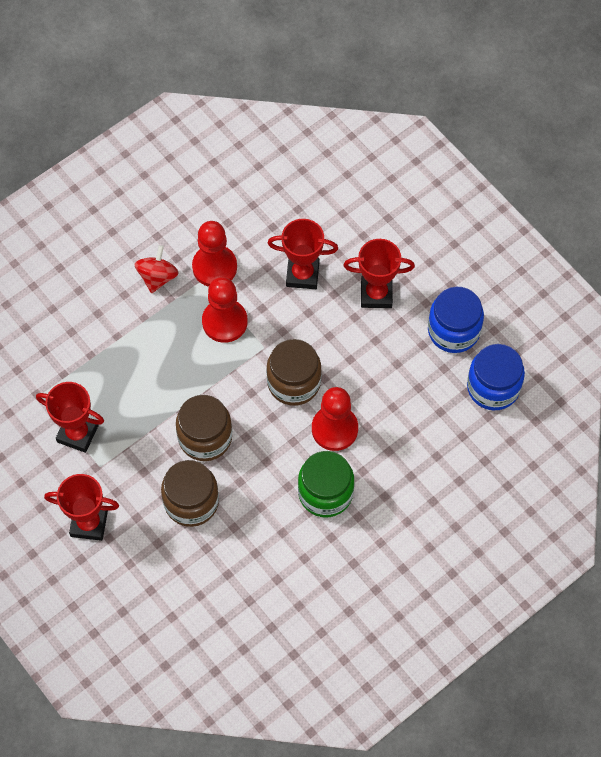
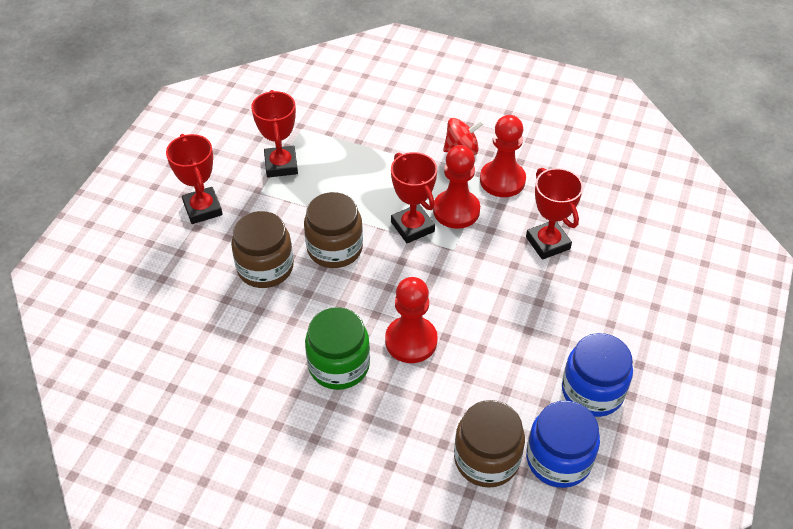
camera: 60 degrees right, 15 degrees down
brown jar [266,339,322,406] -> brown jar moved to [454,400,525,488]
red trophy [343,239,415,308] -> red trophy moved to [391,152,437,243]

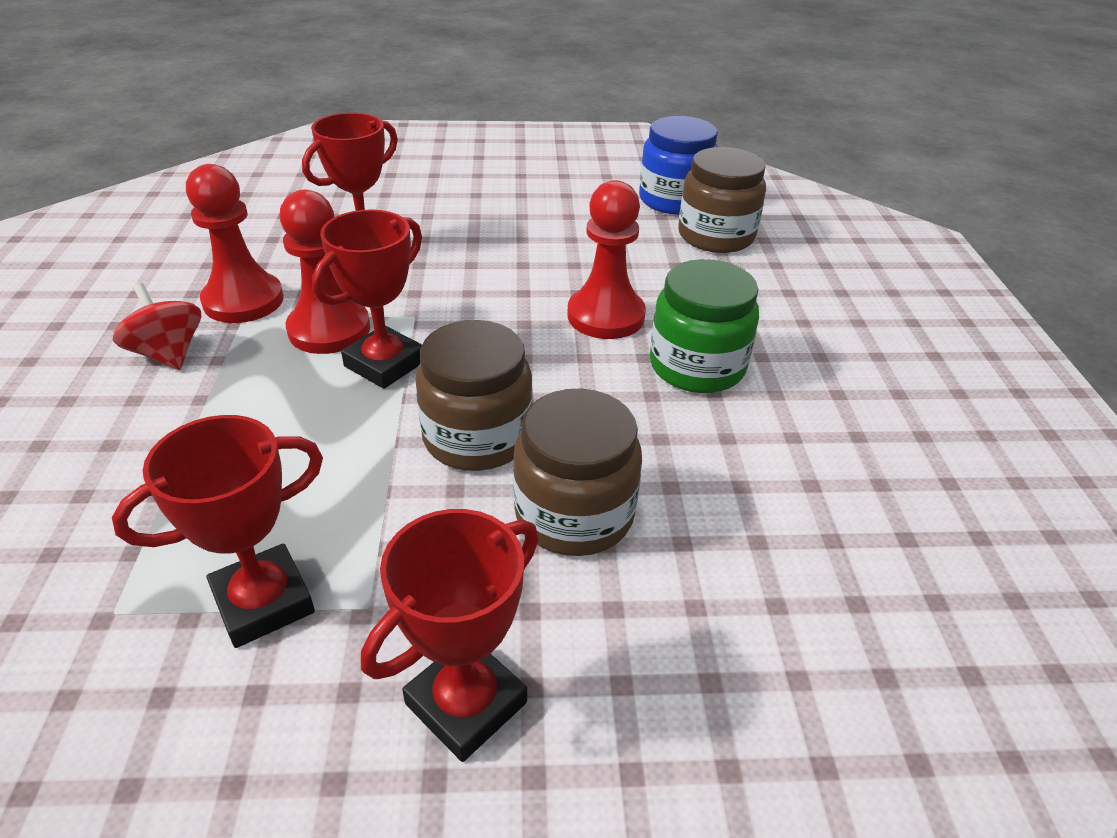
camera: 115 degrees left, 10 degrees down
blue jar [562,333,633,417] -> none

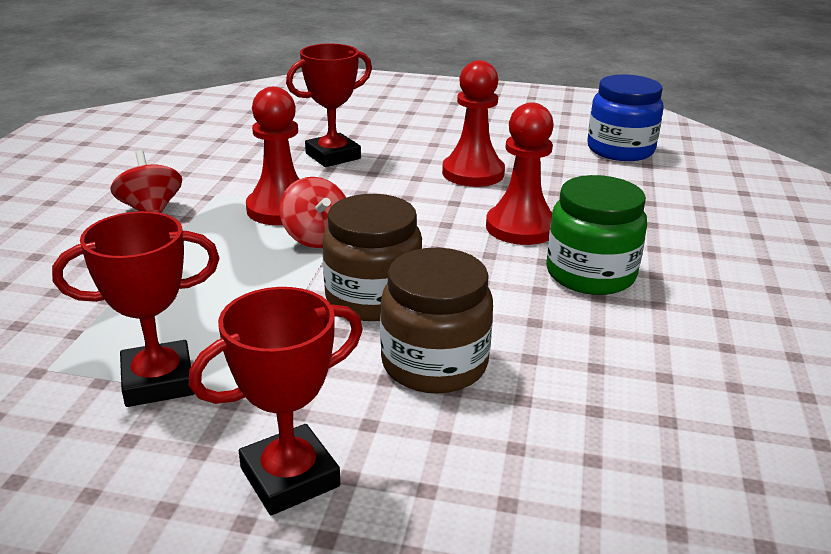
camera: 15 degrees right, 10 degrees down
red pawn [186,164,284,323] -> red pawn moved to [442,60,505,187]
red trophy [312,209,422,389] -> red spinning top [279,177,346,248]
brown jar [678,147,766,253] -> none

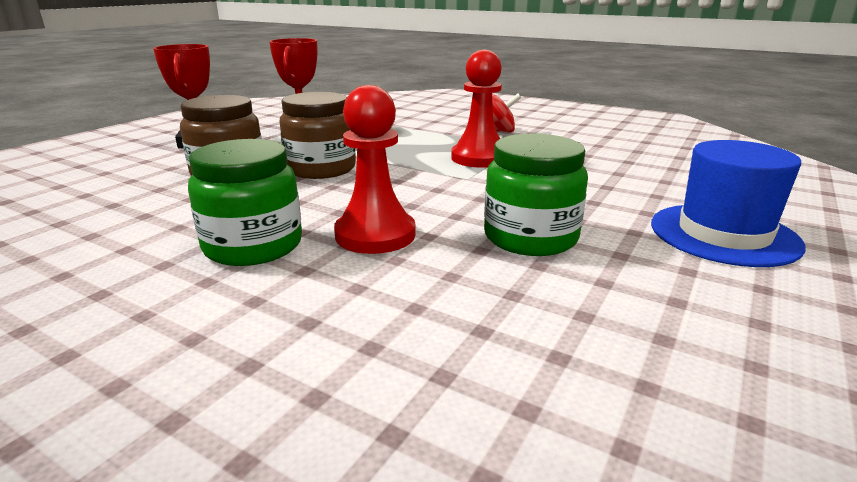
camera: 110 degrees right, 5 degrees down
red spinning top [279,177,346,248] -> none
red trophy [286,44,372,167] -> none
red pawn [442,60,505,187] -> green jar [484,134,588,256]
blue jar [587,75,664,161] -> none
none -> blue hat [651,140,805,267]

